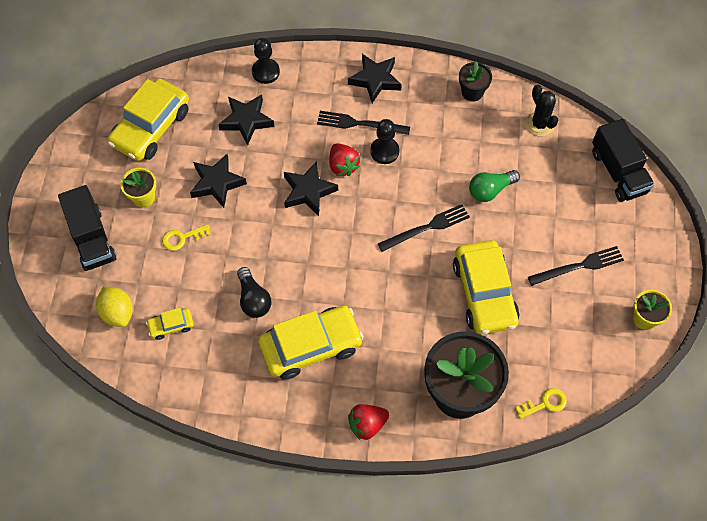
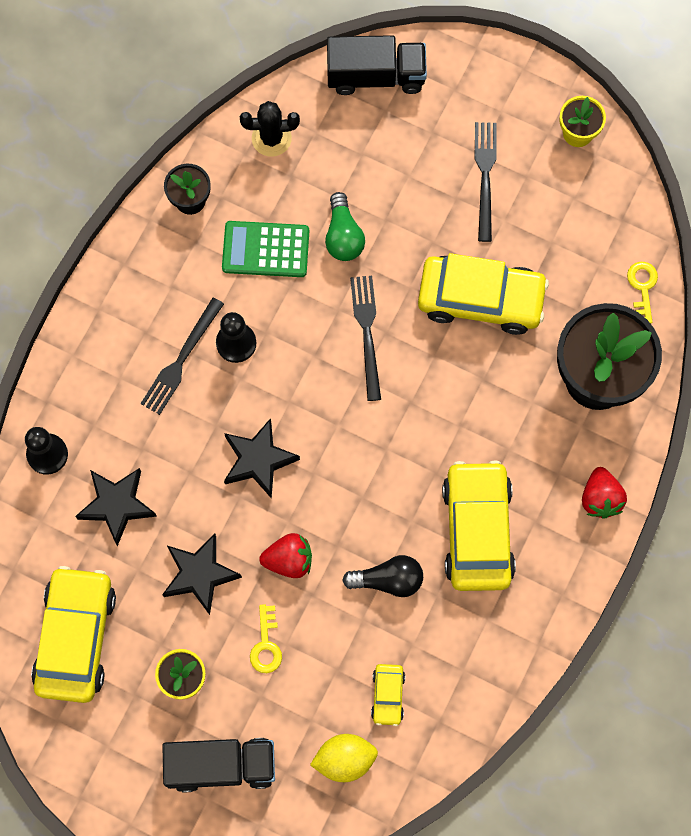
camera: 70 degrees left, 10 degrees up
yellow car [108,79,189,161] -> yellow car turned 135 degrees counterclockwise [31,566,116,703]
red strawberry [329,143,360,176] -> red strawberry moved to [259,533,312,578]
black star [348,54,402,103] -> none
none -> green calculator [222,221,309,277]

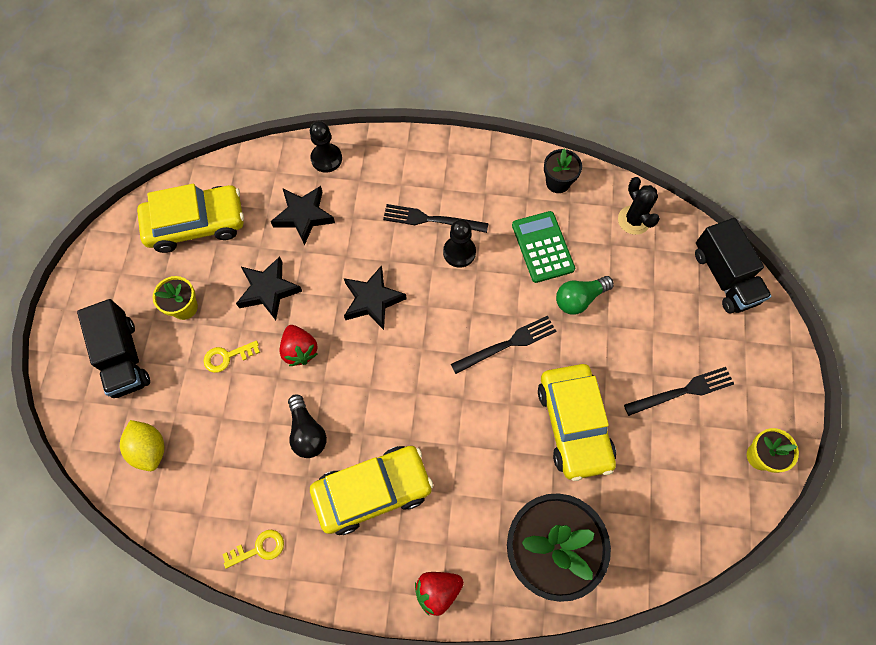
camera: 70 degrees right, 5 degrees down
yellow car [371,664,405,726] -> none
yellow key [627,262,658,324] -> yellow key moved to [222,530,284,568]

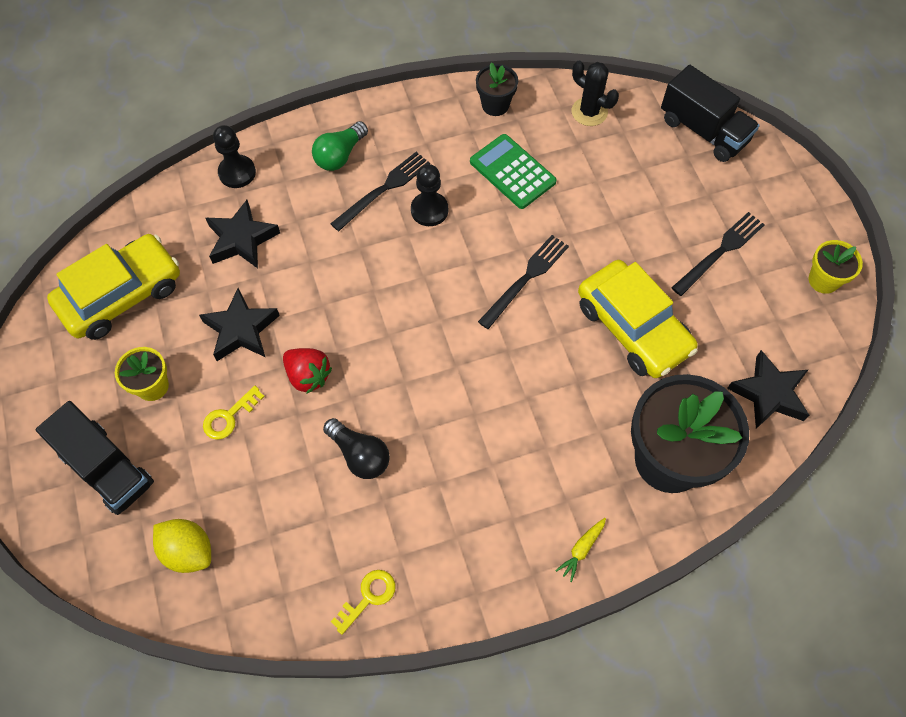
camera: 25 degrees left, 5 degrees down
yellow car [310,446,433,535] -> none
black star [344,265,407,330] -> black star moved to [727,350,809,429]
black fork [383,204,488,233] -> black fork turned 150 degrees clockwise [330,152,430,231]
red strawberry [415,572,464,616] -> yellow carrot [555,518,606,582]
green light bulb [556,276,614,315] -> green light bulb moved to [312,121,368,171]

